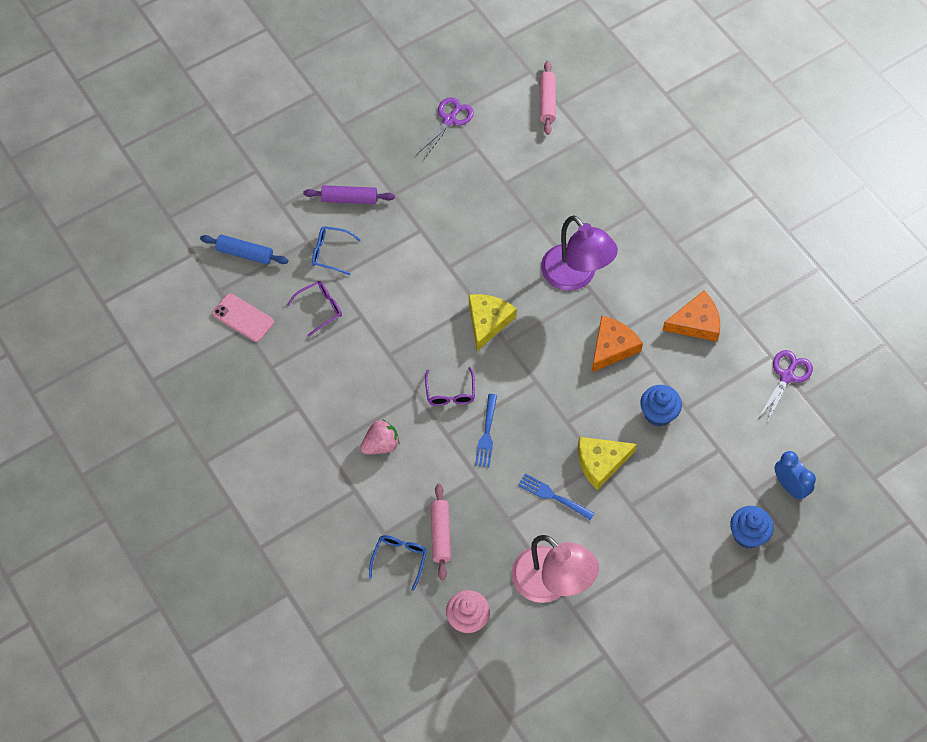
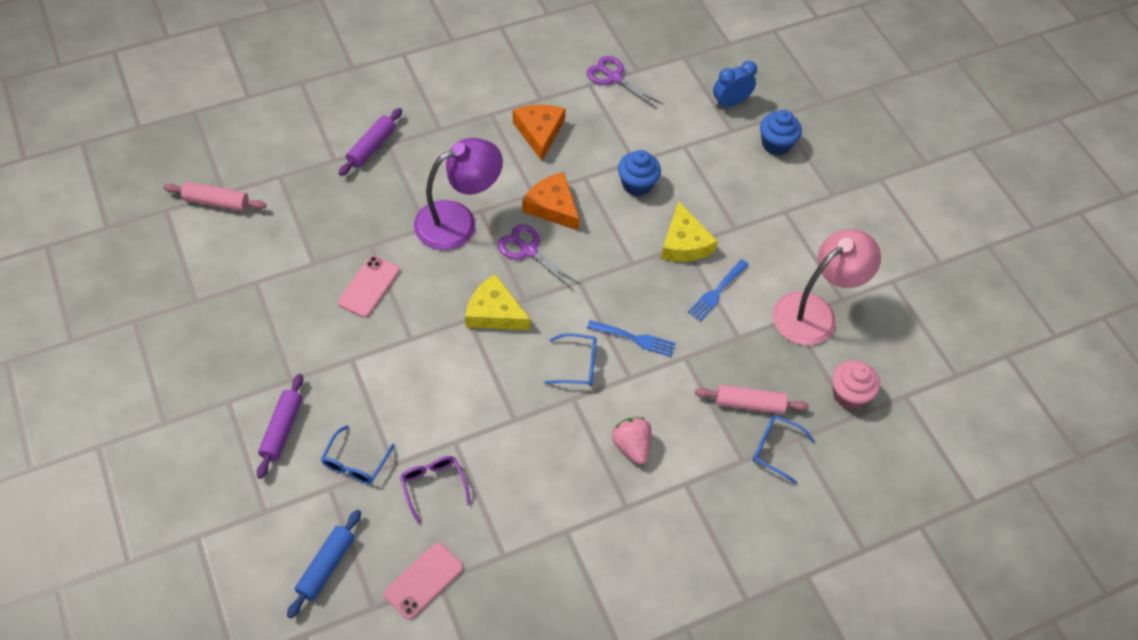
camera: 85 degrees left, 5 degrees down
purple scissors [416,97,474,159] -> purple scissors moved to [498,224,580,290]
purple glasses [425,367,475,406] -> blue glasses [544,333,597,386]
none -> pink phone [338,256,400,317]
none -> purple rolling pin [339,108,402,176]

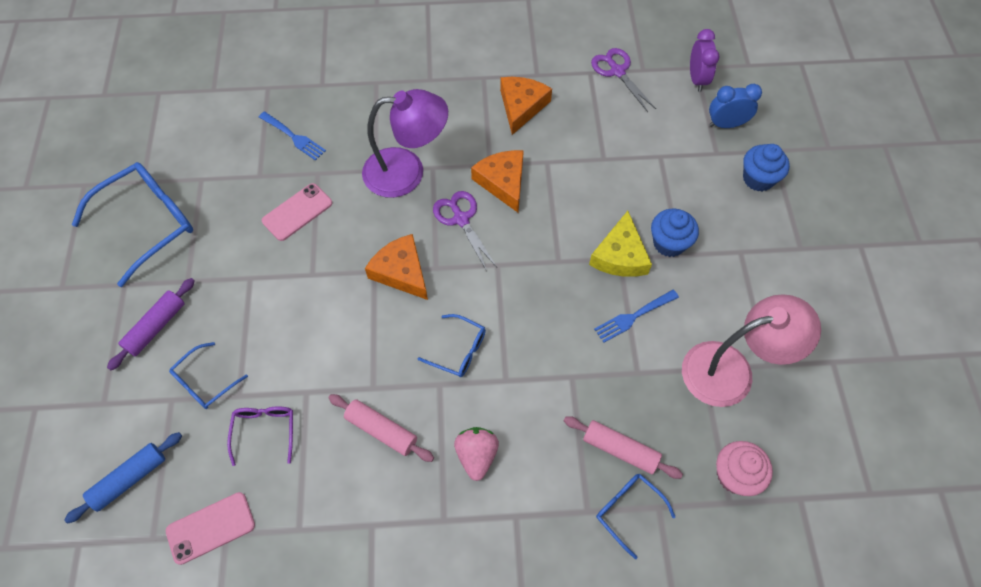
camera: 25 degrees right, 5 degrees up
pink rolling pin [163,181,267,211] -> pink rolling pin moved to [328,394,434,462]
purple rolling pin [339,108,402,176] -> none
yellow cheese [465,274,531,330] -> orange cheese [365,234,428,300]
blue fork [587,320,676,357] -> blue fork moved to [259,112,326,161]
blue cupcake [618,150,661,196] -> blue cupcake moved to [651,209,699,257]
none -> blue glasses [72,162,193,287]
none -> purple clock [690,29,720,92]

